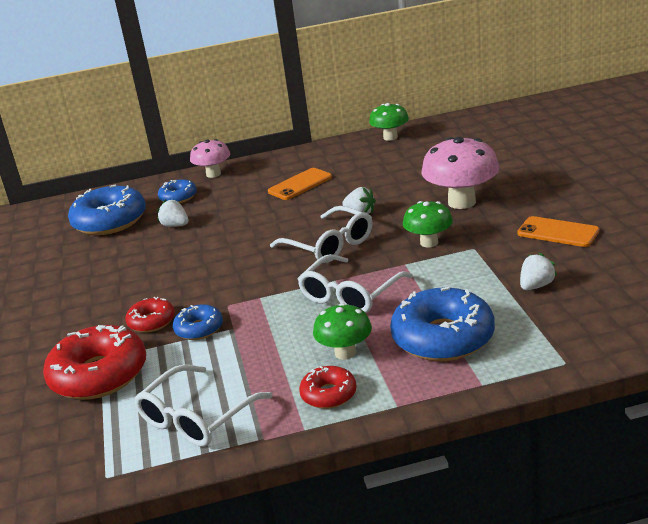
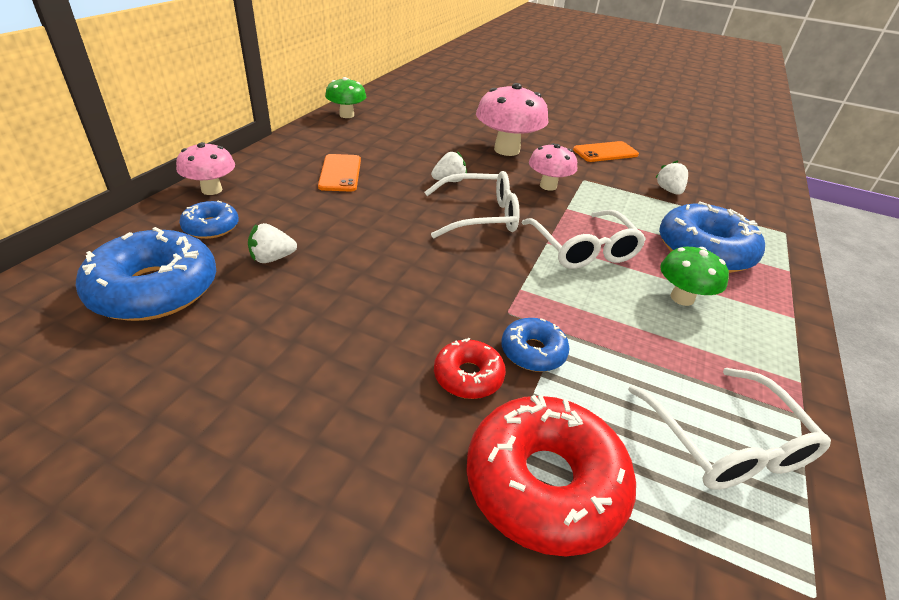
camera: 60 degrees left, 10 degrees up
red donut [299,366,357,409] -> none
green mushroom [403,201,453,248] -> pink mushroom [529,143,577,191]

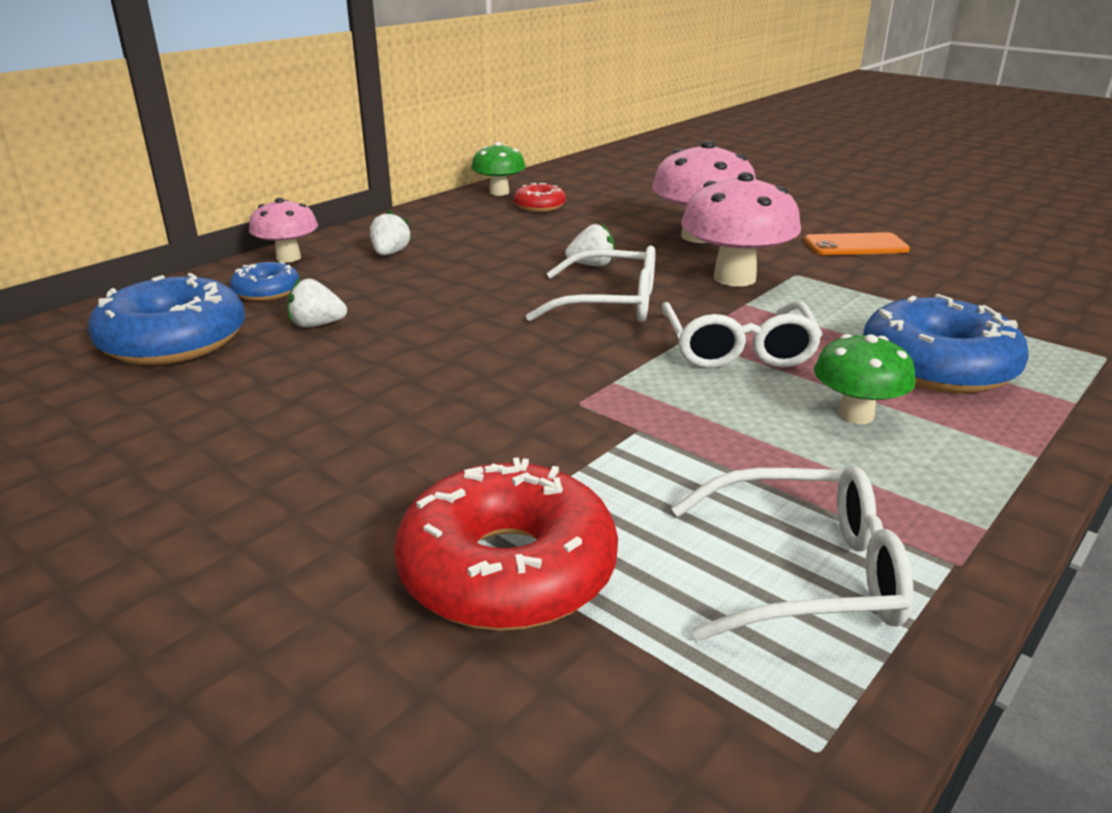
camera: 20 degrees right, 10 degrees down
orange phone [318,154,361,192] -> none
red donut [434,338,506,399] -> red donut moved to [514,183,566,212]
blue donut [501,318,569,372] -> none
pink mushroom [529,143,577,191] -> pink mushroom [681,172,801,287], size x1.64
white glasses [628,368,831,490] -> white glasses turned 90 degrees counterclockwise [671,465,913,641]
white strawberry [655,160,688,195] -> white strawberry moved to [370,210,412,255]

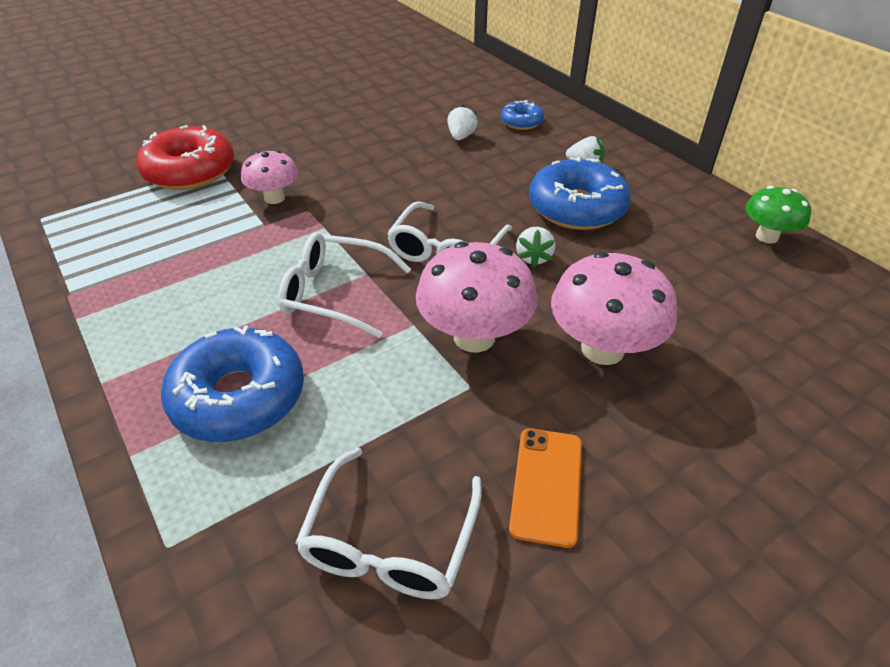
camera: 105 degrees right, 15 degrees up
blue donut [88,273,245,365] -> blue donut moved to [529,156,631,230]
pink mushroom [249,198,318,262] -> pink mushroom moved to [241,150,298,204]
red donut [514,183,566,212] -> none
white glasses [671,465,913,641] -> white glasses moved to [295,448,482,599]
green mushroom [814,334,916,424] -> none

